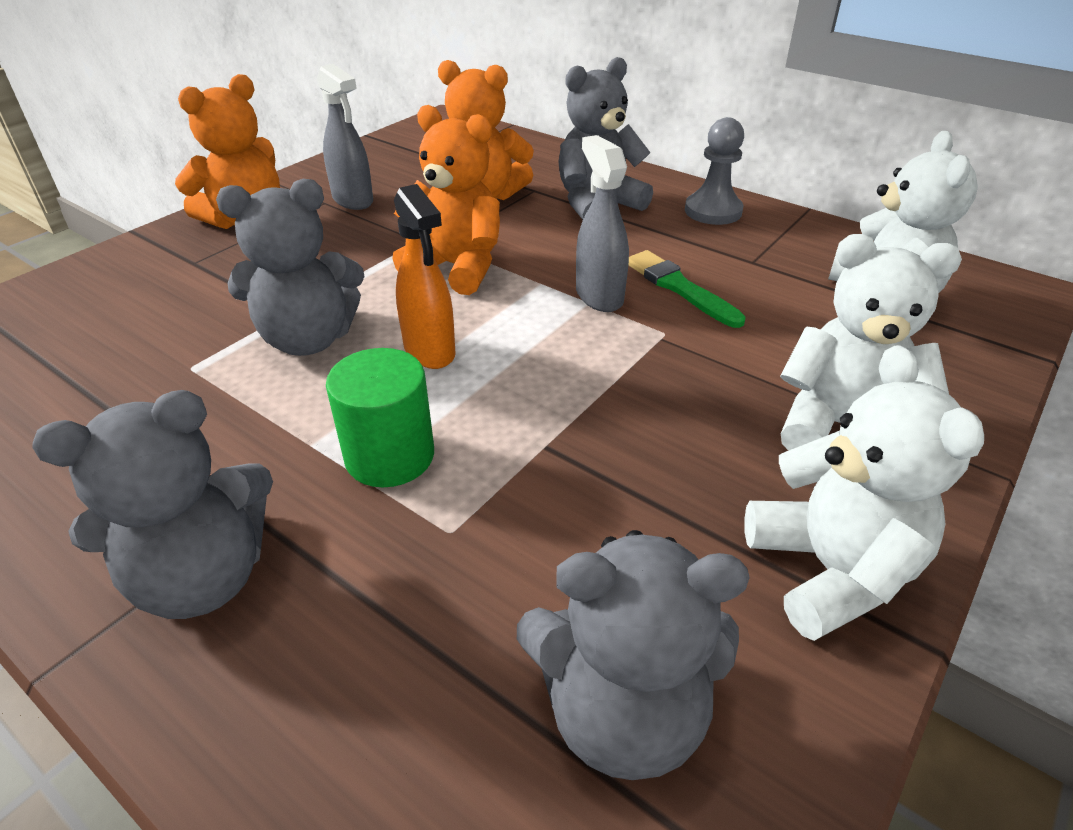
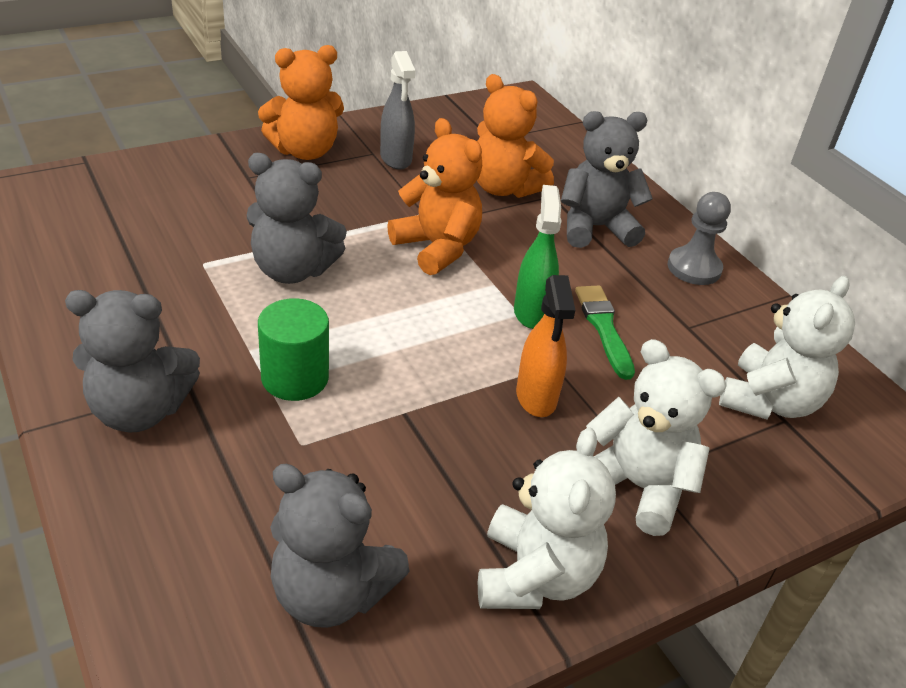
camera: 20 degrees right, 0 degrees up
orange spray bottle [394,184,456,369] -> orange spray bottle moved to [516,275,576,417]
grey spray bottle [576,135,629,312] -> green spray bottle [514,185,562,329]

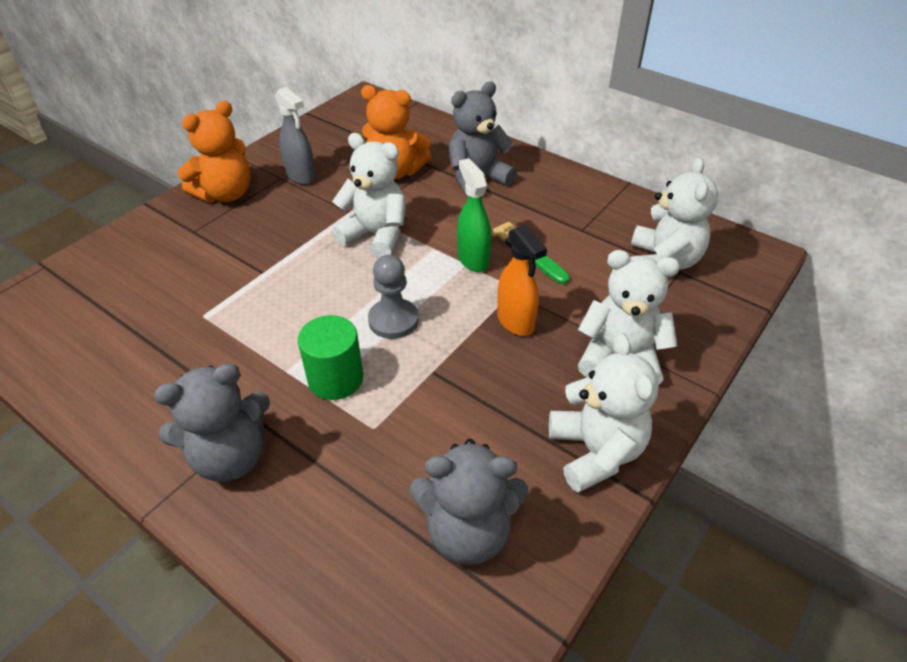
camera: 20 degrees left, 5 degrees up
grey teddy bear [247,153,347,284] -> none
orange teddy bear [387,118,482,275] -> white teddy bear [332,133,406,258]
grey pawn [667,192,731,285] -> grey pawn moved to [368,255,419,339]

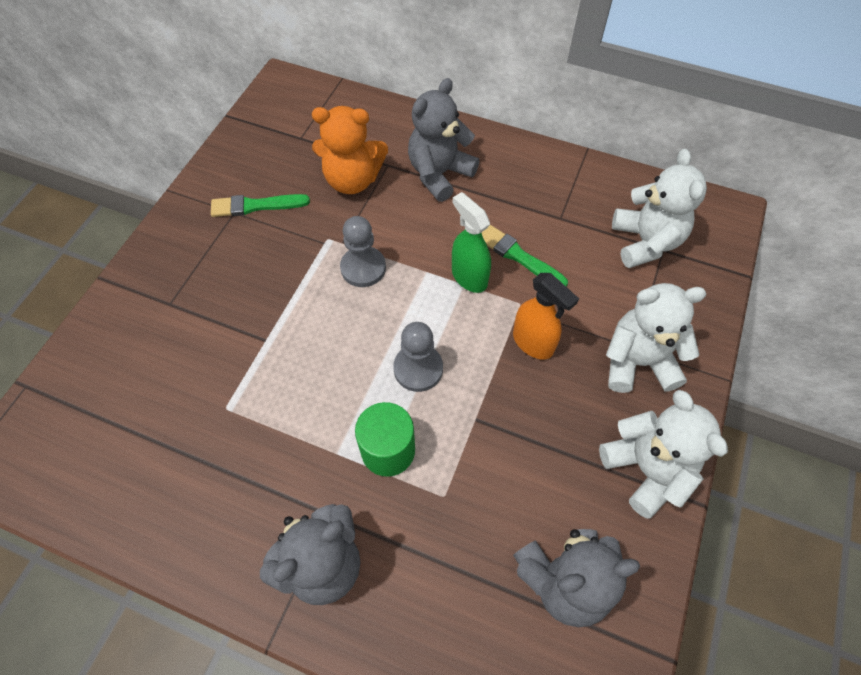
camera: 15 degrees left, 15 degrees up
orange teddy bear [178,101,251,203] -> none
grey spray bottle [275,87,316,185] -> green brush [211,194,310,217]
white teddy bear [332,133,406,258] -> grey pawn [340,216,386,287]

